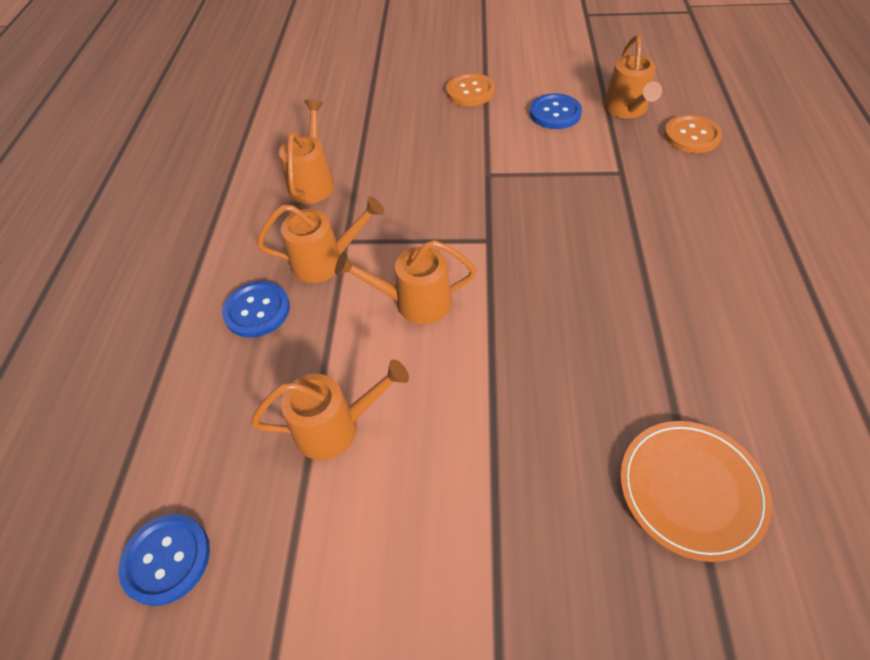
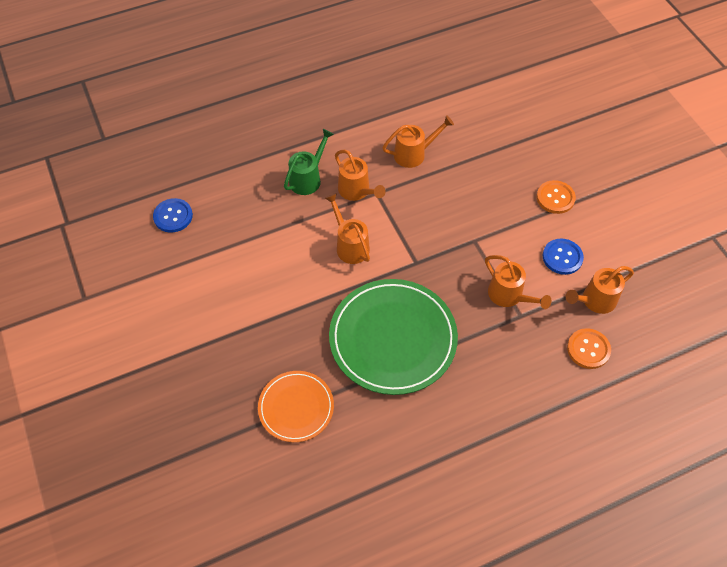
camera: 60 degrees right, 5 degrees up
blue button [222,281,290,338] -> green watering can [284,129,334,195]
orange watering can [251,360,409,460] -> orange watering can moved to [485,255,552,309]
none -> green plate [329,279,458,395]

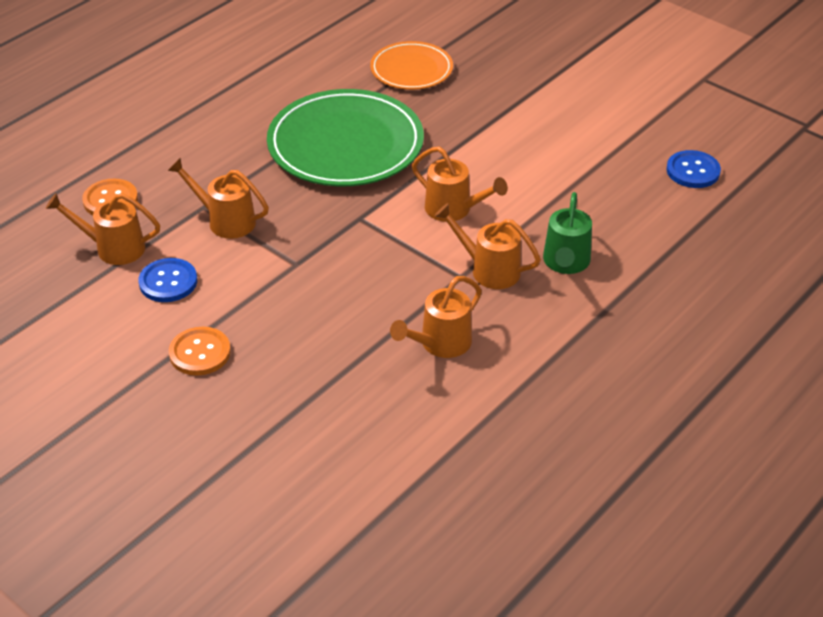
camera: 155 degrees right, 15 degrees down
orange watering can [566,266,634,314] -> orange watering can turned 120 degrees counterclockwise [46,193,160,265]

